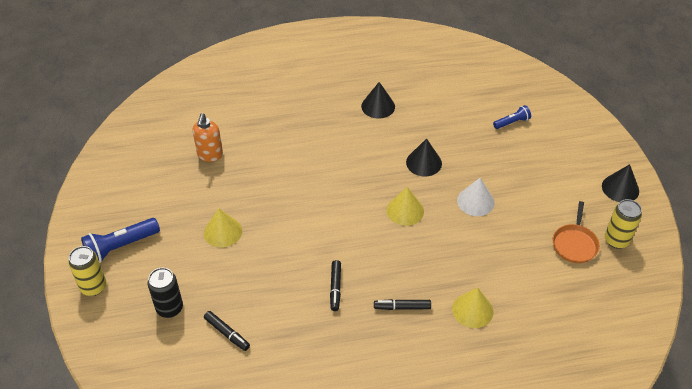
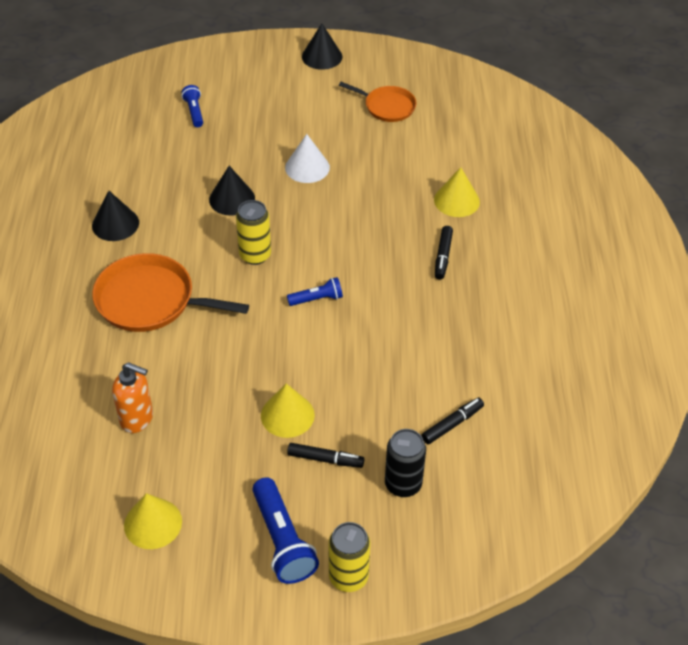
camera: 80 degrees left, 0 degrees up
black marker [330,260,341,311] -> black marker moved to [287,443,364,468]
yellow cone [387,187,424,226] -> yellow cone moved to [124,493,182,549]
yellow can [605,199,642,249] -> yellow can moved to [236,200,271,265]
none -> orange pan [92,253,249,332]
none -> blue flashlight [287,277,343,306]

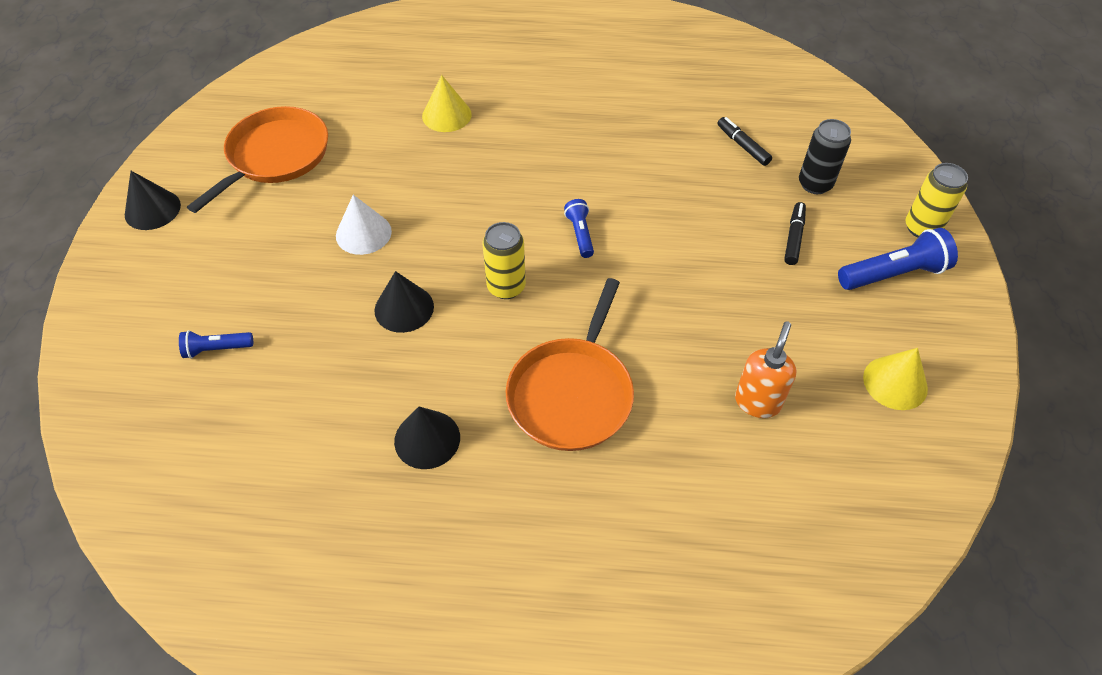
camera: 85 degrees left, 5 degrees up
yellow cone [261,383,315,438] -> none
orange pan [339,82,416,122] -> orange pan [187,106,328,213], size x1.66
black marker [435,226,453,279] -> none

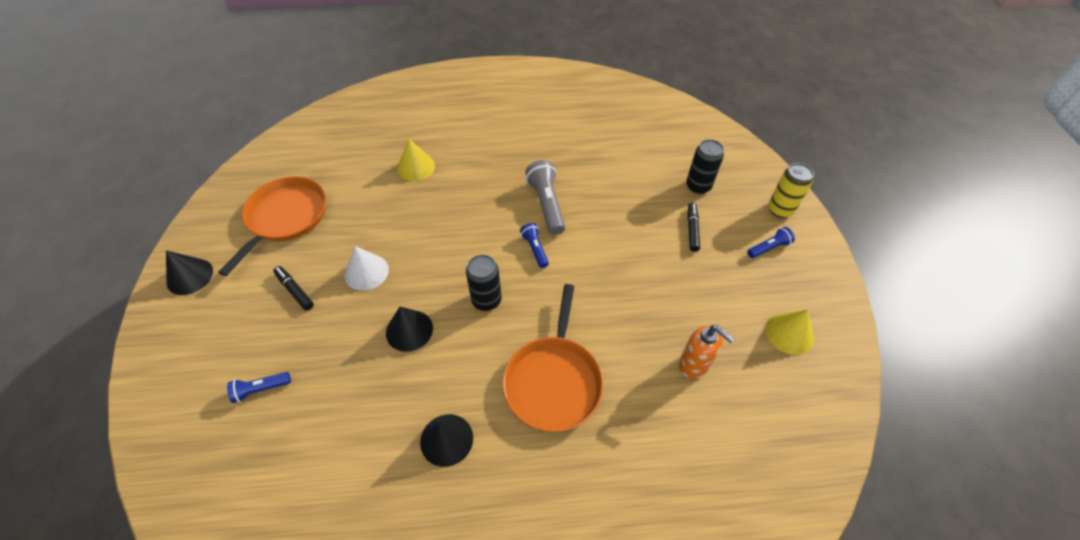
camera: 10 degrees left, 0 degrees up
yellow can [483,222,526,299] -> black can [466,255,502,311]
black marker [717,117,772,166] -> black marker moved to [273,266,314,310]
orange soap dispenser [735,321,797,418] -> orange soap dispenser turned 120 degrees clockwise [679,325,734,379]
blue flashlight [838,228,958,290] -> blue flashlight [747,227,795,258], size x0.57
none -> grey flashlight [525,160,565,235]

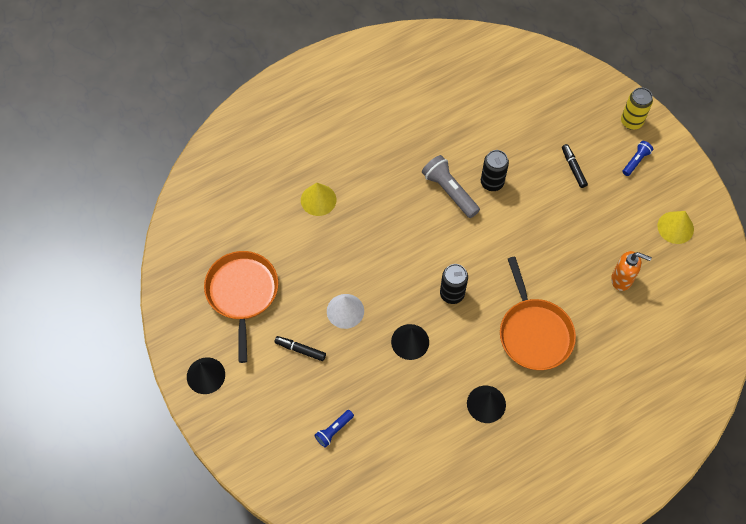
camera: 25 degrees left, 10 degrees up
blue flashlight [520,223,549,268] -> none
black can [686,139,724,194] -> black can moved to [481,150,509,191]

